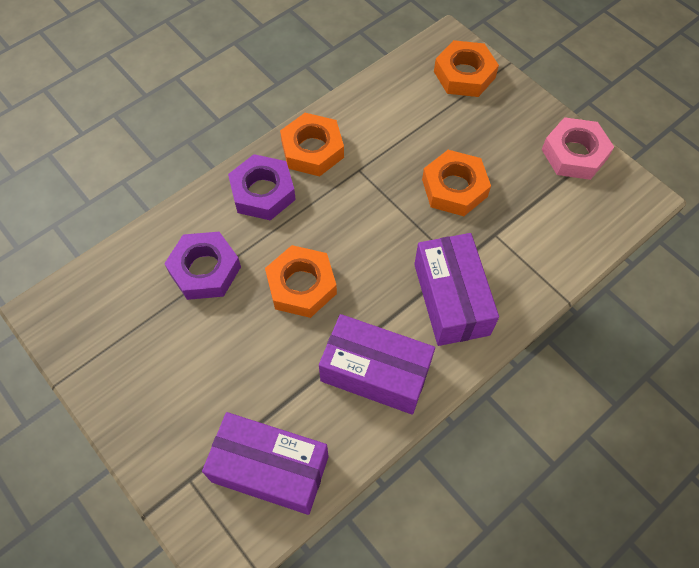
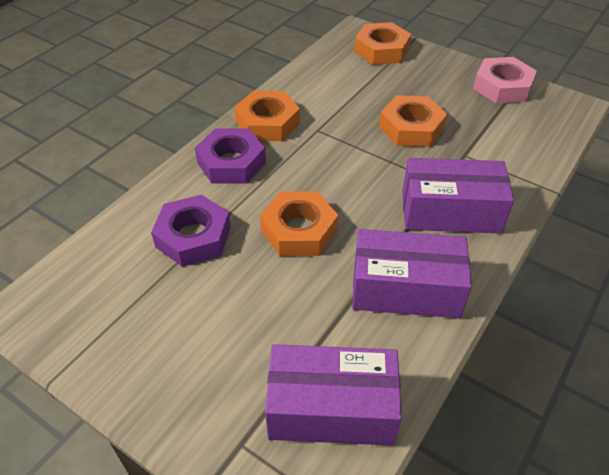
camera: 15 degrees left, 15 degrees down
purple box [414,233,499,346] -> purple box turned 60 degrees counterclockwise [402,158,514,234]

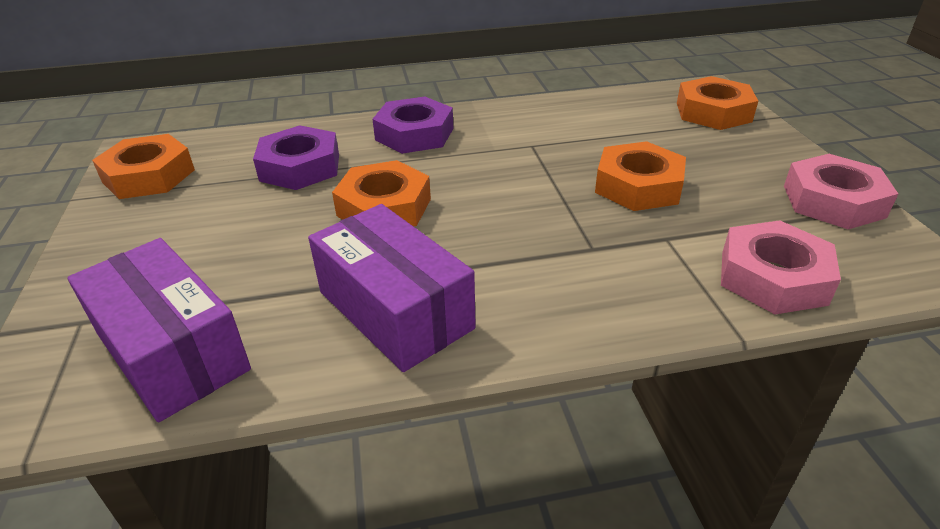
camera: 45 degrees right, 10 degrees down
orange nut [234,91,300,141] -> orange nut moved to [92,134,195,199]
purple box [402,158,514,234] -> none
none -> pink nut [721,220,841,314]

